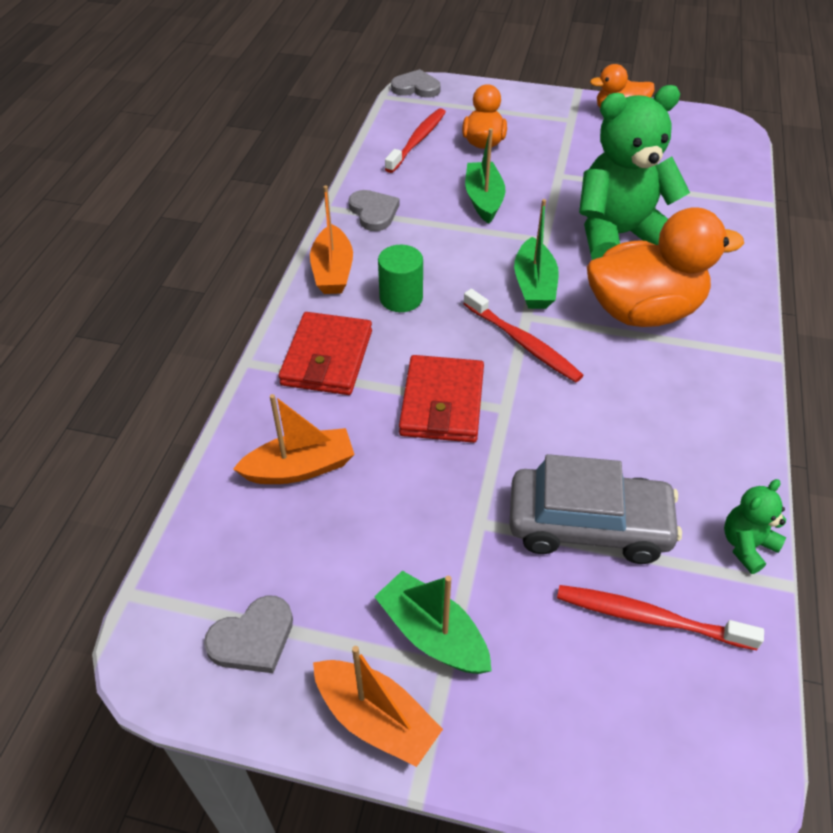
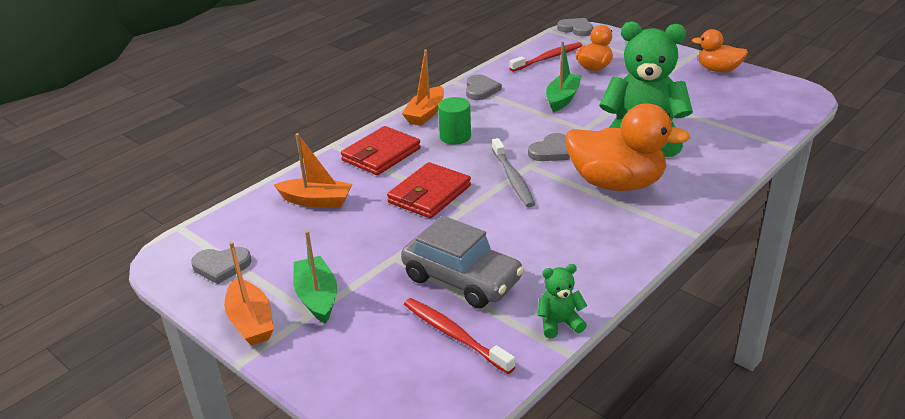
camera: 30 degrees right, 15 degrees down
red toothbrush [463,289,583,382] -> grey toothbrush [492,138,535,207]
green boat [514,199,559,309] -> grey heart [528,133,570,161]

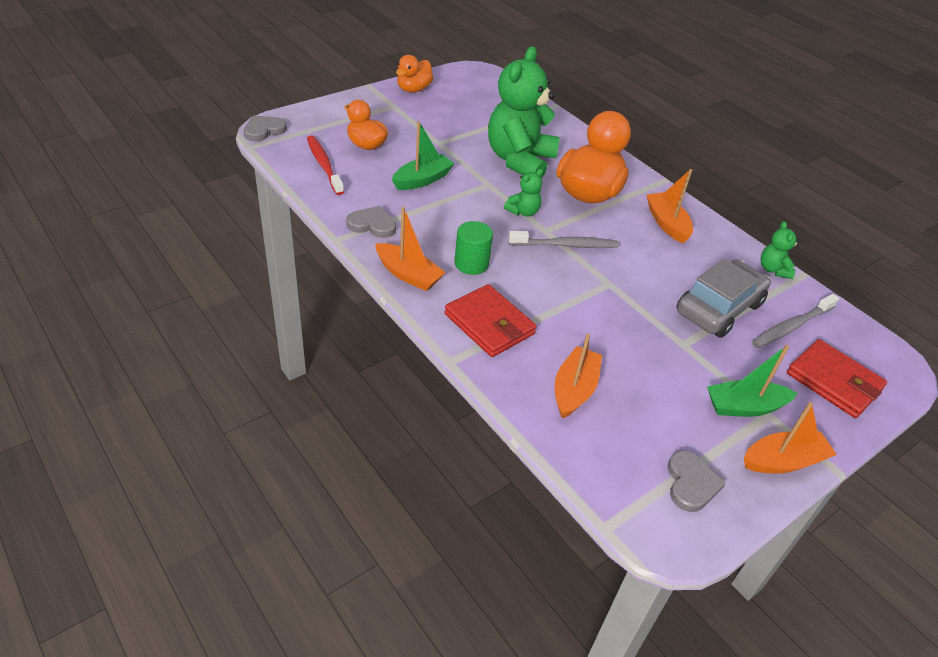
camera: 85 degrees left, 10 degrees up
red wallet [387,162,471,218] -> red wallet moved to [787,339,887,418]
red toothbrush [404,298,515,374] -> grey toothbrush [752,294,839,348]
grey heart [528,133,570,161] -> green teddy bear [504,169,543,217]
green boat [546,41,582,112] -> green boat turned 105 degrees clockwise [392,121,455,190]
none -> orange boat [646,169,693,243]

